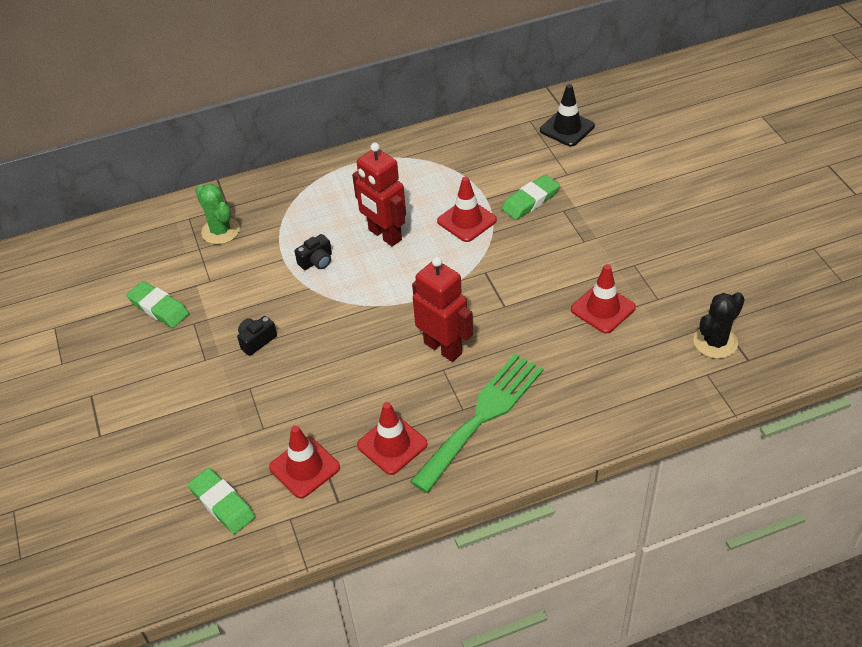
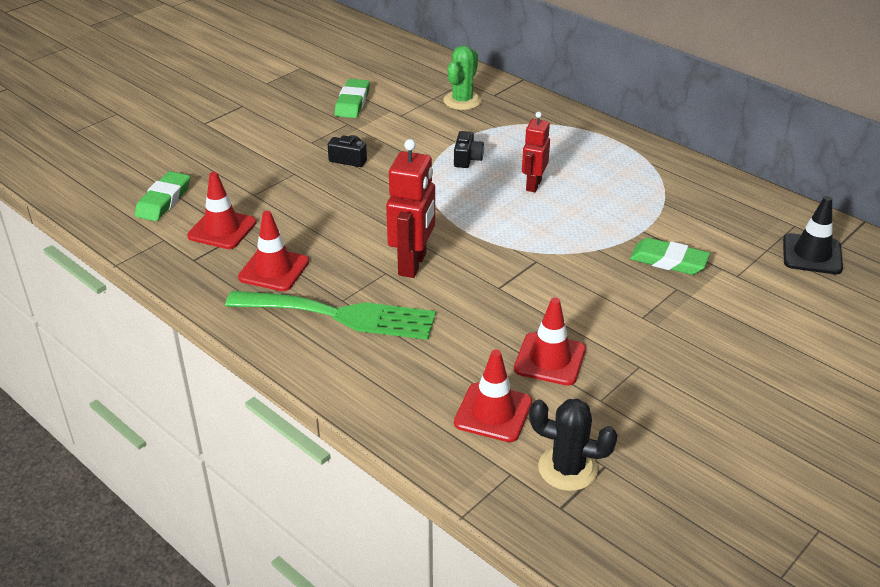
camera: 60 degrees right, 10 degrees down
black camera [295,234,332,270] -> black camera turned 105 degrees counterclockwise [454,131,484,168]
red robot [352,143,406,246] -> red robot [522,112,550,192], size x0.64
red traffic cone [437,177,497,242] -> red traffic cone moved to [454,350,532,442]

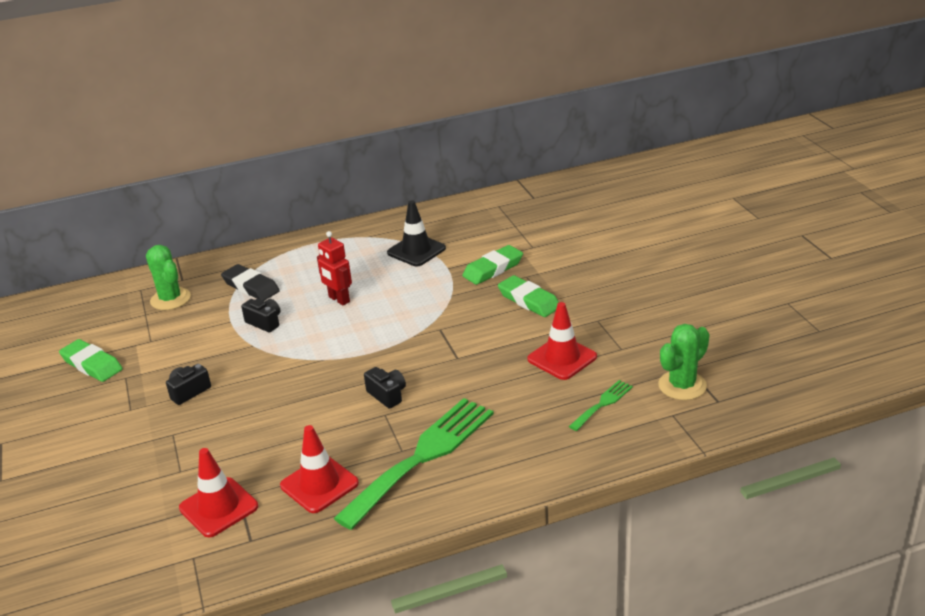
camera: 60 degrees left, 5 degrees down
green eraser [135,171,190,221] -> green eraser moved to [498,275,559,317]
red robot [386,139,435,278] -> black camera [364,367,406,409]
red traffic cone [454,350,532,442] -> green fork [569,380,633,431]
black cactus [529,399,618,491] -> green cactus [658,324,710,400]
black traffic cone [783,196,843,274] -> black traffic cone moved to [387,201,446,266]
none -> black eraser [221,264,280,301]

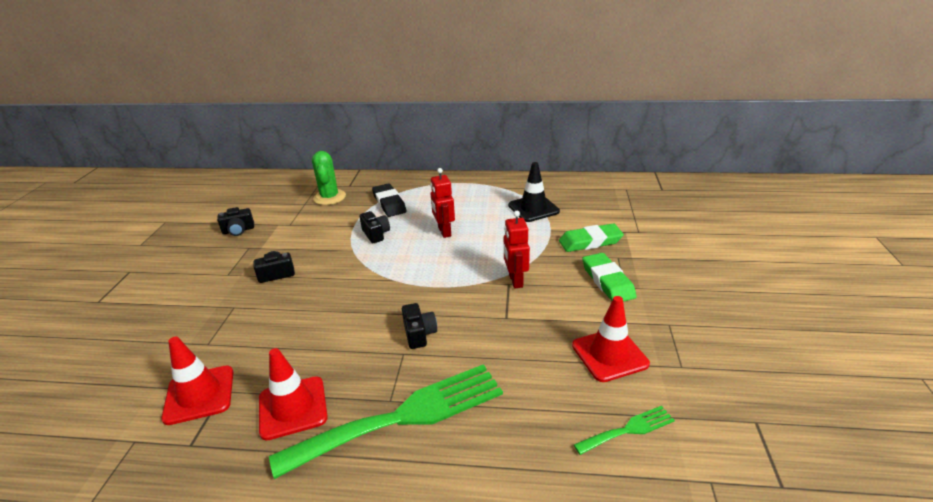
camera: 25 degrees right, 0 degrees up
green eraser [59,339,123,382] -> black camera [217,207,254,236]
green cactus [658,324,710,400] -> none
none -> red robot [504,211,530,289]

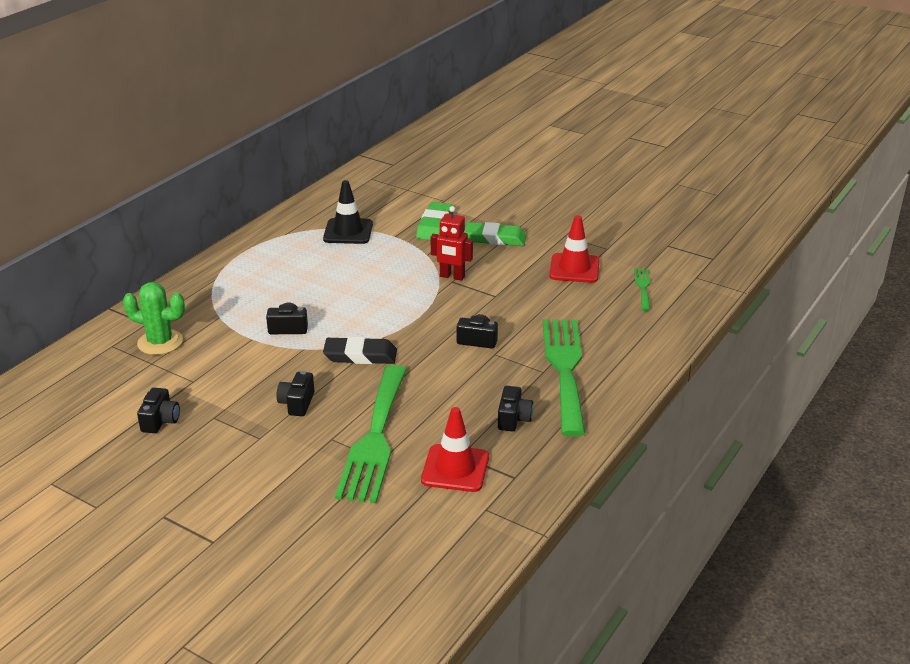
camera: 65 degrees left, 0 degrees up
red traffic cone [259,348,328,440] -> black camera [498,386,534,432]
black eraser [372,183,407,217] -> black eraser moved to [323,337,397,364]
red robot [430,168,455,238] -> none
none -> green fork [335,365,407,503]

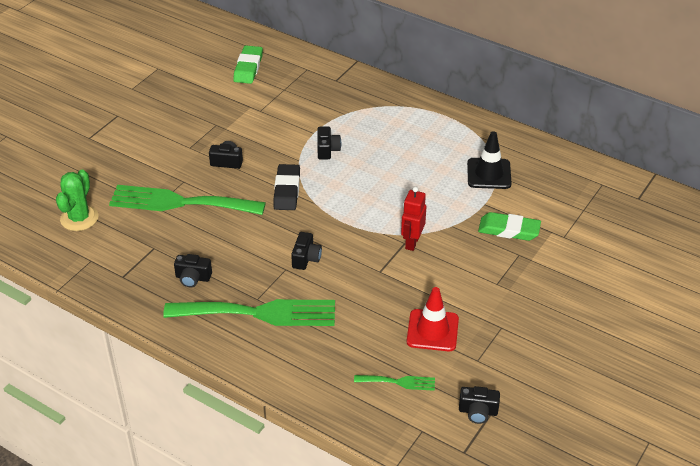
camera: 90 degrees right, 10 degrees up
green cactus [123,282,185,355] -> green cactus moved to [56,170,98,231]
black camera [137,388,180,433] -> black camera moved to [459,386,500,424]
red traffic cone [421,407,489,492] -> none
green eraser [464,222,527,246] -> green eraser moved to [233,45,263,84]

